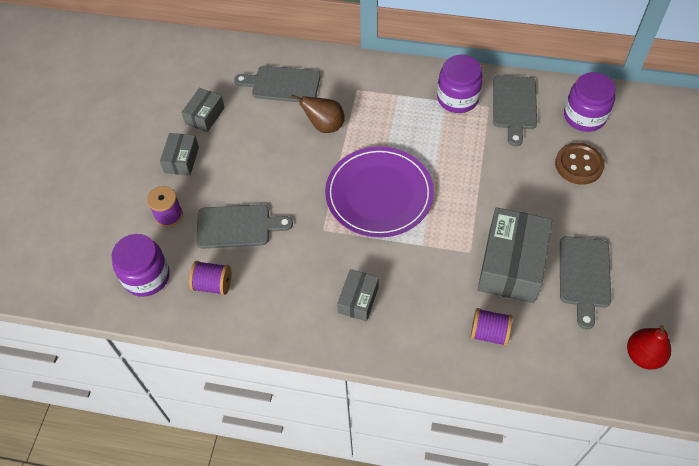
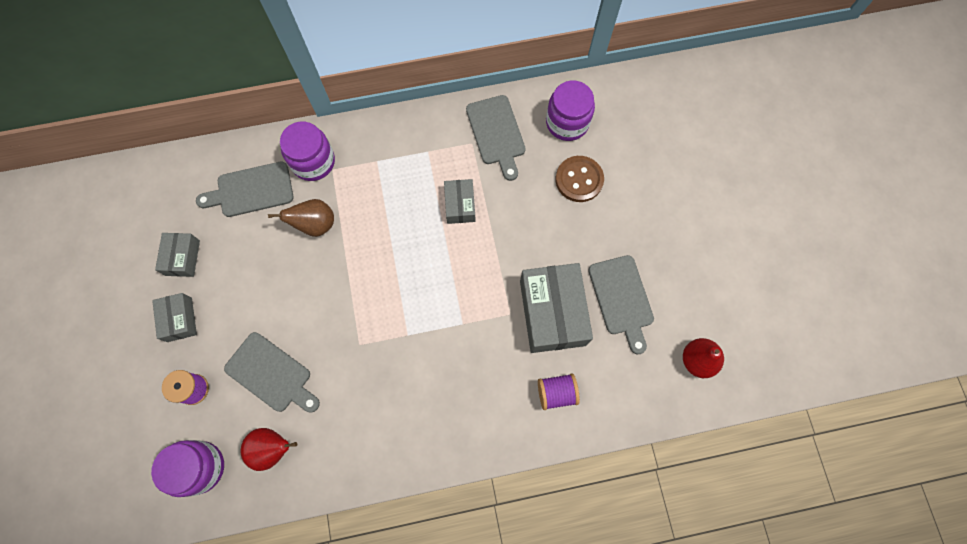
camera: 25 degrees left, 15 degrees up
purple spool [189,261,232,295] -> red pear [241,428,297,471]
grey cutting board [196,204,293,249] -> grey cutting board turned 60 degrees clockwise [224,332,320,412]
purple plate [325,147,434,238] -> none
grey box [337,269,379,321] -> grey box moved to [444,179,476,224]
purple jar [437,55,483,113] -> purple jar moved to [280,122,335,181]

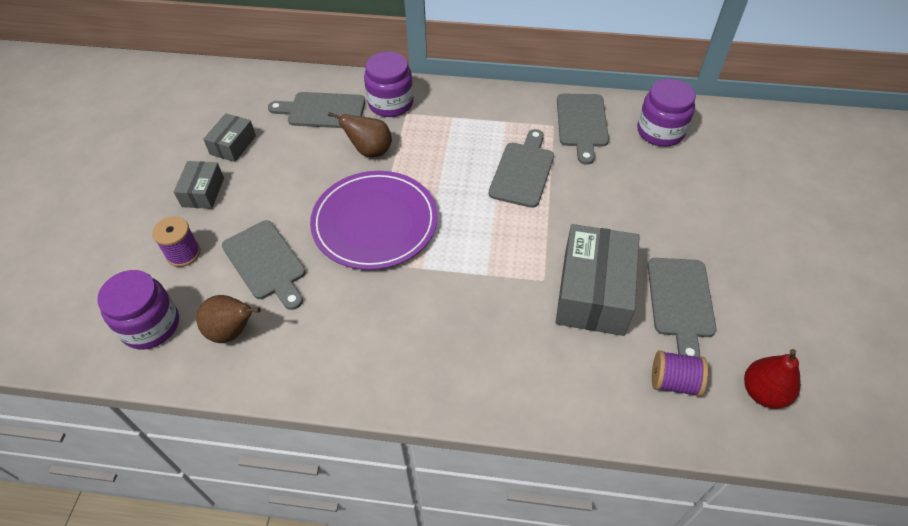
camera: 20 degrees right, 20 degrees down
red pear [241,428,297,471] -> brown pear [196,295,261,343]
grey box [444,179,476,224] -> grey cutting board [489,129,554,208]
purple spool [538,373,580,410] -> purple spool moved to [652,350,708,397]
brown button [556,156,604,202] -> none
none -> purple plate [310,171,438,270]

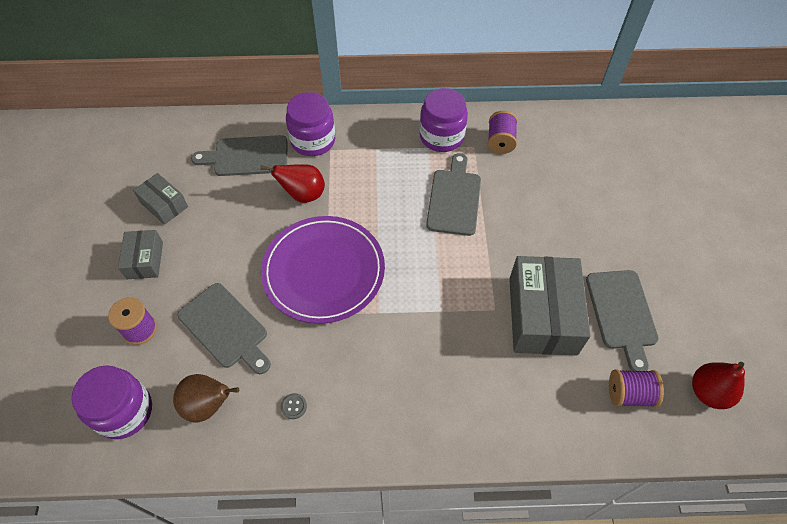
camera: 10 degrees left, 5 degrees up
grey box [203,113,256,162] -> grey box turned 60 degrees counterclockwise [133,173,188,225]
brown pear [328,112,392,157] -> red pear [260,164,325,203]
grey cutting board [557,94,609,165] -> purple spool [488,111,517,154]
purple jar [637,79,696,147] -> purple jar moved to [420,88,468,152]
none -> grey button [281,393,307,419]

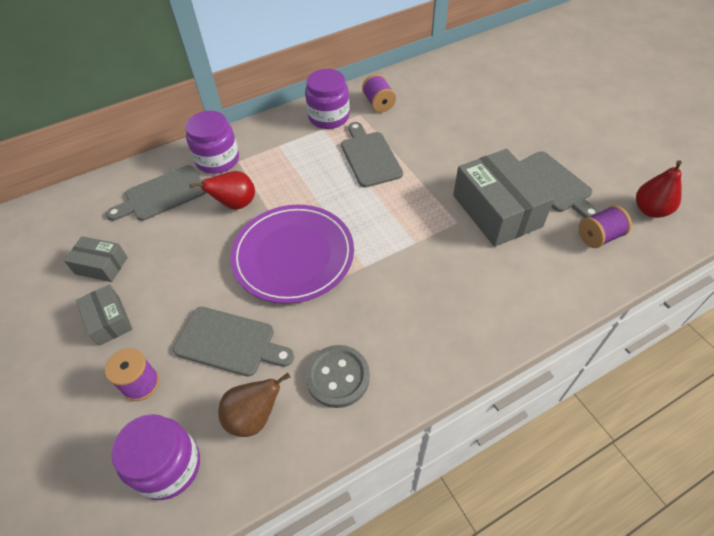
camera: 25 degrees left, 5 degrees down
grey button [281,393,307,419] -> grey button [305,345,370,408], size x2.40

